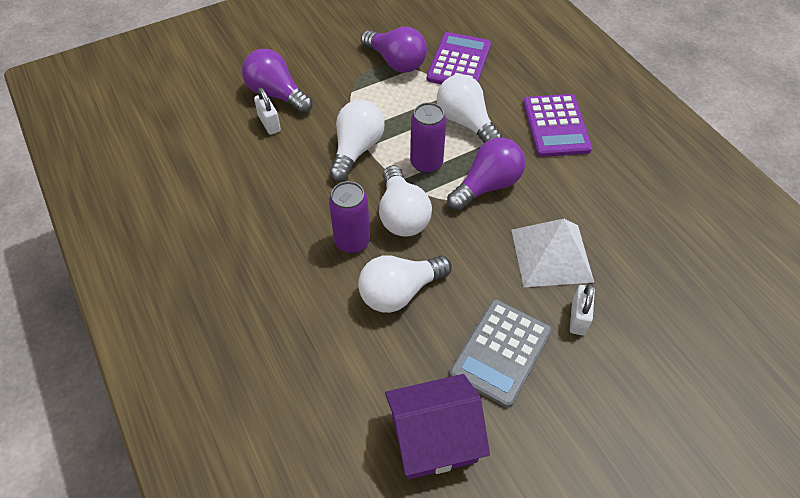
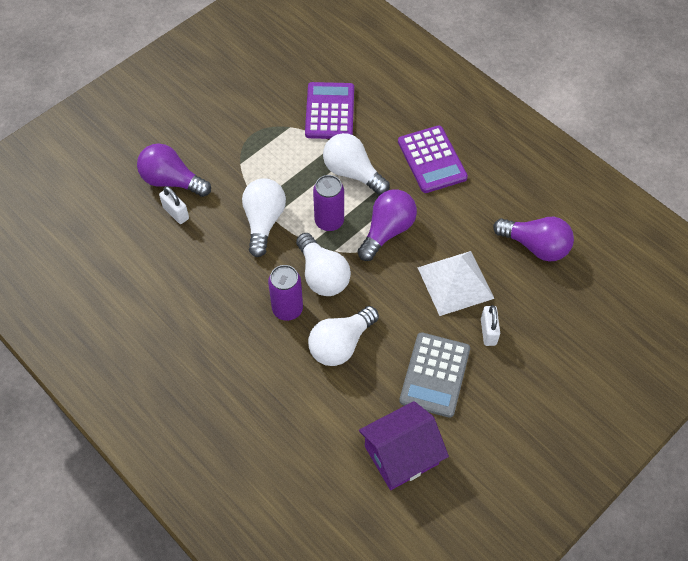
camera: 15 degrees left, 5 degrees up
purple light bulb [361,27,427,73] -> purple light bulb moved to [493,217,574,262]

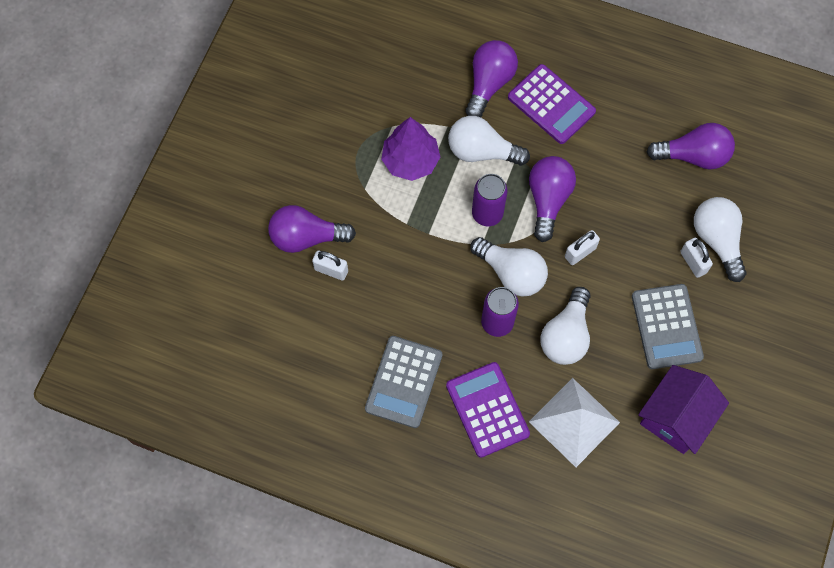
camera: 25 degrees left, 10 degrees up
white light bulb [242,178,286,257] -> white light bulb moved to [694,197,747,282]
purple calculator [305,82,354,139] -> purple calculator moved to [446,362,530,458]
white pyramid [417,251,495,316] -> white pyramid moved to [529,378,620,467]
none -> grey calculator [365,336,442,428]
none -> purple tree [381,117,440,181]
none -> purple light bulb [465,40,518,117]
none -> white padlock [565,230,600,265]

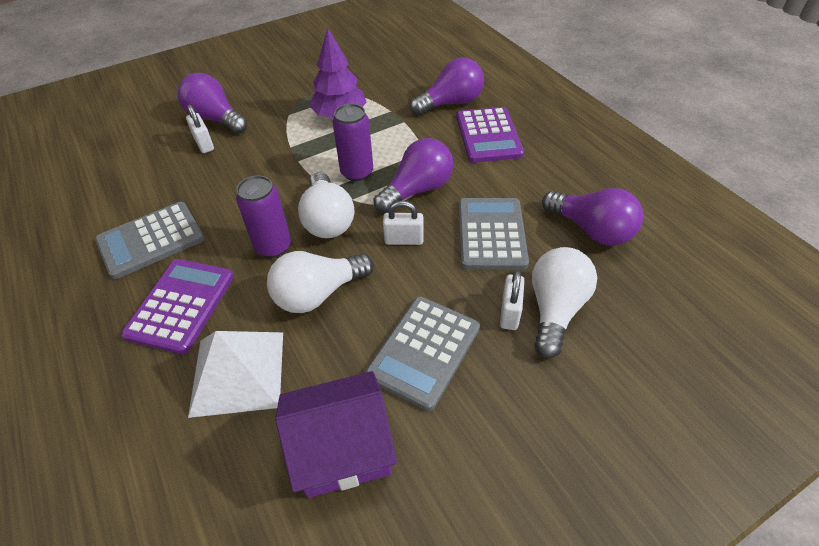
camera: 40 degrees right, 20 degrees down
white light bulb [448,116,530,166] -> none
none -> grey calculator [458,198,529,270]

